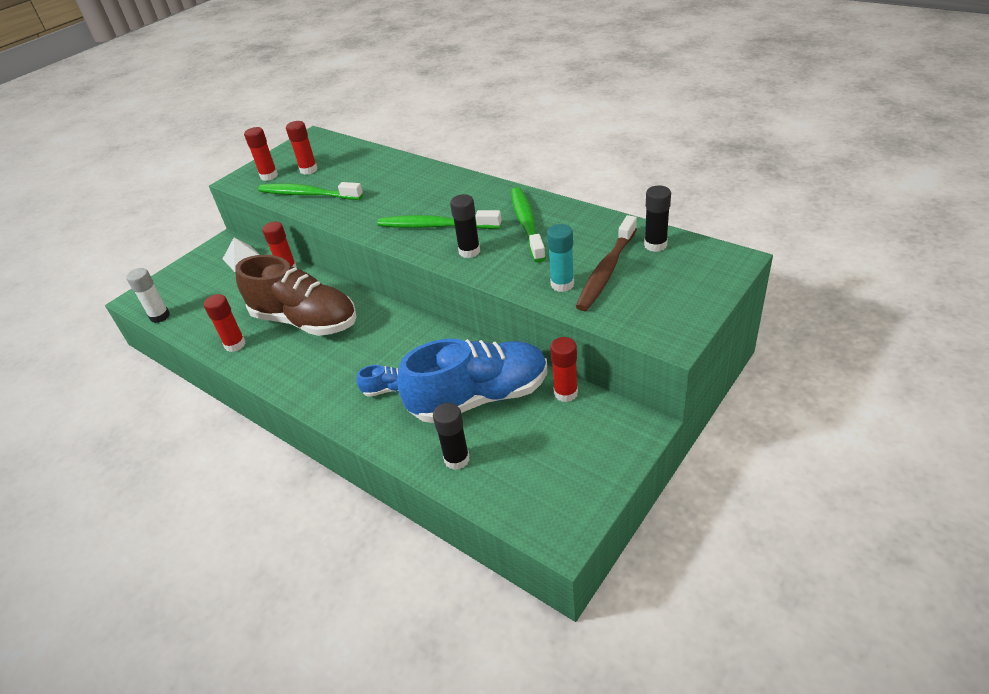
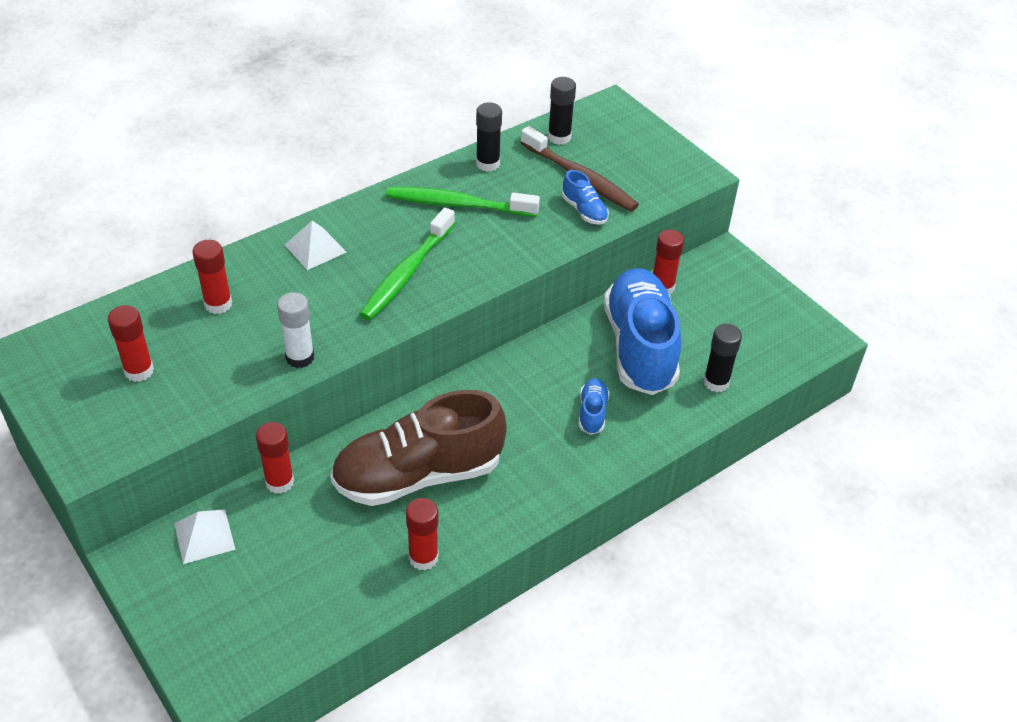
camera: 80 degrees left, 5 degrees up
white glue stick [126,268,170,323] -> white glue stick moved to [277,292,314,368]
brown shoe [235,255,357,336] -> brown shoe turned 150 degrees counterclockwise [330,390,506,506]
red glue stick [244,127,278,181] -> red glue stick moved to [192,240,232,314]
green toothbrush [258,182,363,200] -> none
black glue stick [450,194,480,258] -> black glue stick moved to [476,102,502,172]
turquoise glue stick [547,224,574,292] -> blue shoe [562,170,609,225]
none -> white pyramid [285,221,347,270]

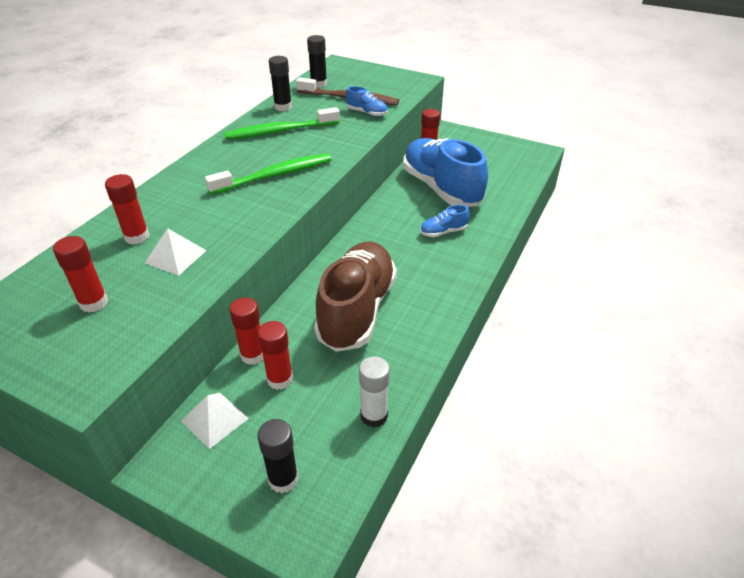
camera: 25 degrees left, 5 degrees down
white glue stick [277,292,314,368] -> white glue stick moved to [359,356,390,428]
white pyramid [285,221,347,270] -> white pyramid moved to [145,228,207,276]
brown shoe [330,390,506,506] -> brown shoe turned 150 degrees clockwise [314,242,397,352]
green toothbrush [359,207,455,320] -> green toothbrush turned 120 degrees counterclockwise [205,153,332,195]
red glue stick [406,498,438,570] -> red glue stick moved to [258,321,293,390]
blue shoe [579,378,609,435] -> blue shoe turned 90 degrees counterclockwise [420,205,470,237]
black glue stick [703,324,742,392] -> black glue stick moved to [257,419,298,493]

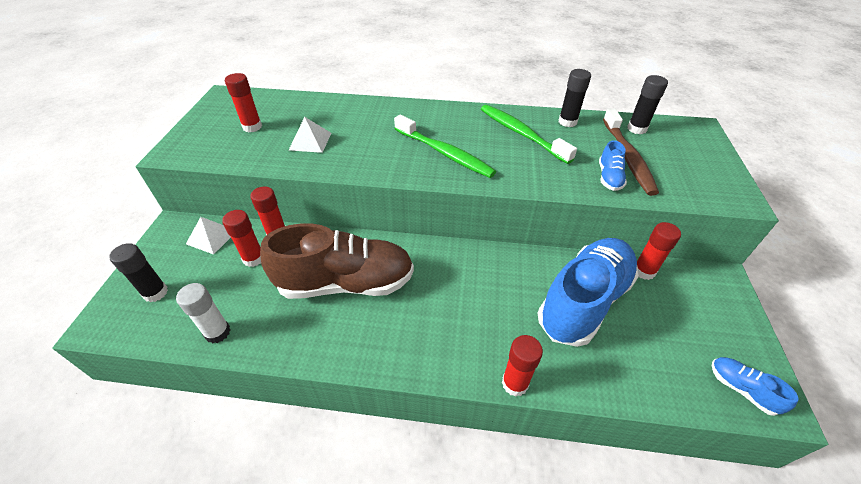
camera: 70 degrees right, 5 degrees up
red glue stick [105,174,149,245] -> red glue stick moved to [502,335,543,397]
blue shoe [420,205,470,237] -> blue shoe moved to [712,357,798,416]

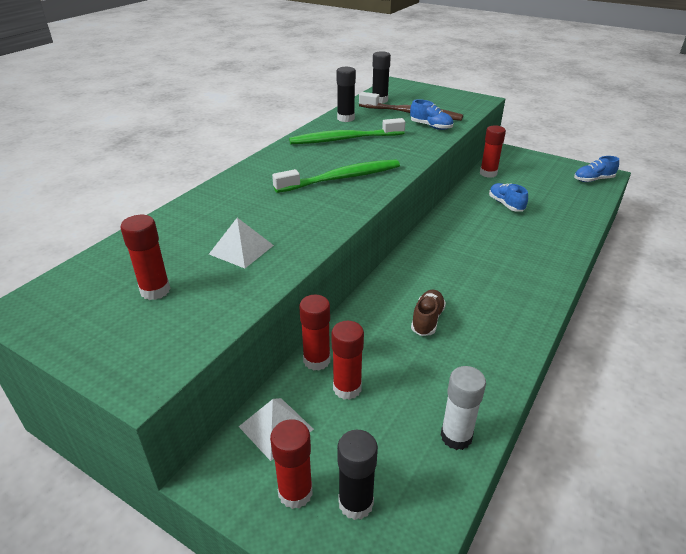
camera: 65 degrees left, 10 degrees down
brown shoe [260,223,414,299] -> brown shoe [411,290,446,336], size x0.41
red glue stick [502,335,543,397] -> red glue stick moved to [270,419,313,509]
blue shoe [538,238,639,347] -> blue shoe [489,183,528,211], size x0.41

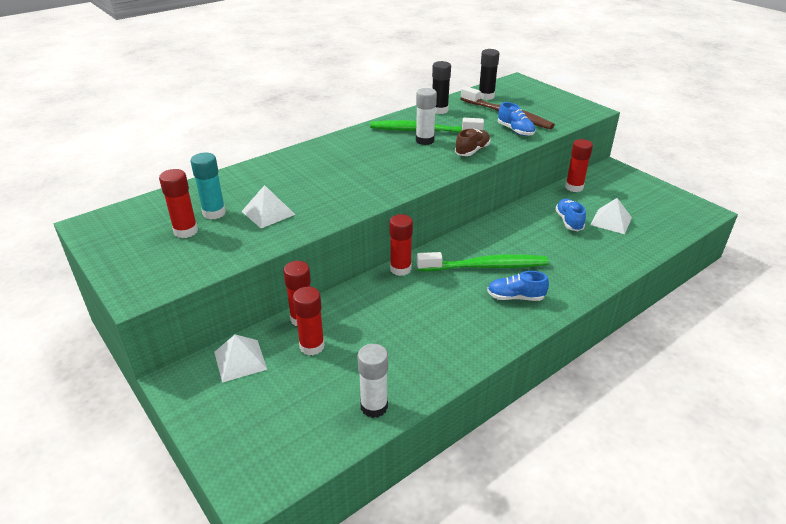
camera: 20 degrees right, 0 degrees up
red glue stick [270,419,313,509] -> red glue stick moved to [389,214,413,276]
green toothbrush [272,159,400,193] -> green toothbrush moved to [417,252,549,271]
black glue stick [337,430,378,520] -> none
brown shoe [411,290,446,336] -> brown shoe moved to [455,129,491,156]
blue shoe [574,156,619,182] -> blue shoe moved to [487,271,549,301]
none -> turquoise glue stick [191,153,226,219]
none -> white glue stick [416,88,437,145]
none -> white pyramid [590,198,632,234]

